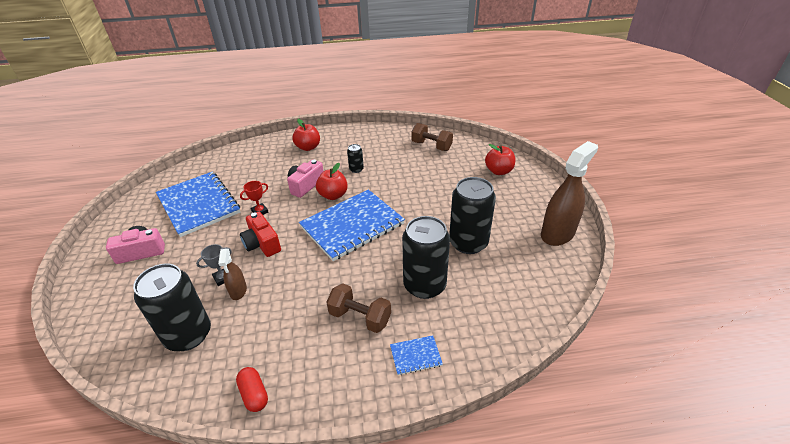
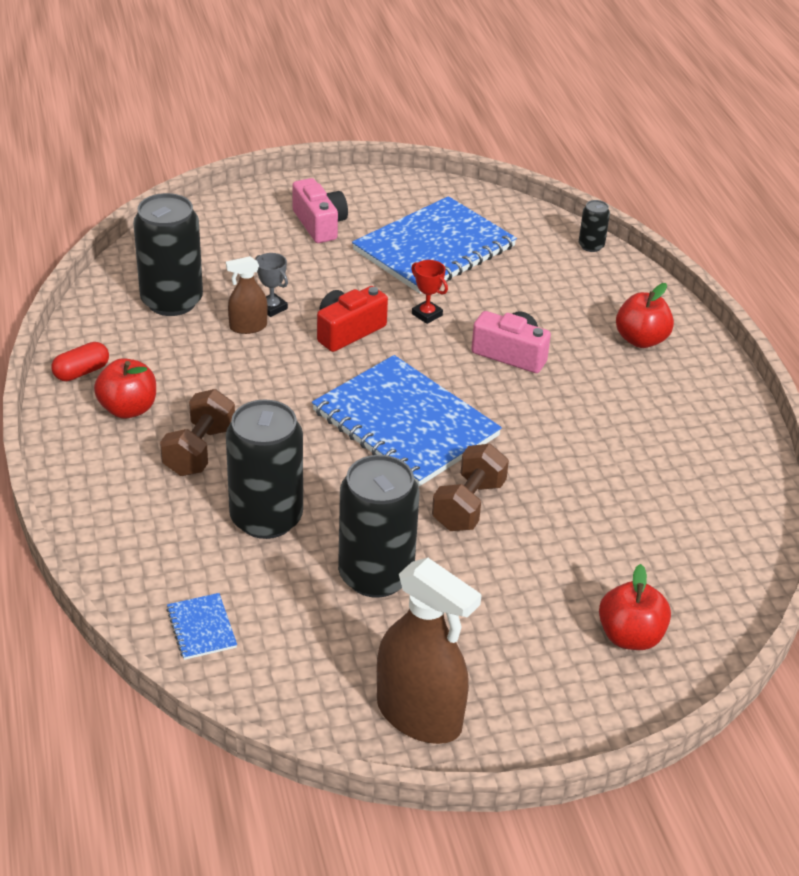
camera: 80 degrees right, 0 degrees up
red apple [316,163,348,200] -> red apple moved to [94,358,156,419]
black can [347,144,364,173] -> black can moved to [579,200,610,252]
blue notebook [390,335,443,375] -> blue notebook moved to [167,593,237,660]
brown dumbbell [411,123,453,151] -> brown dumbbell moved to [432,444,509,531]

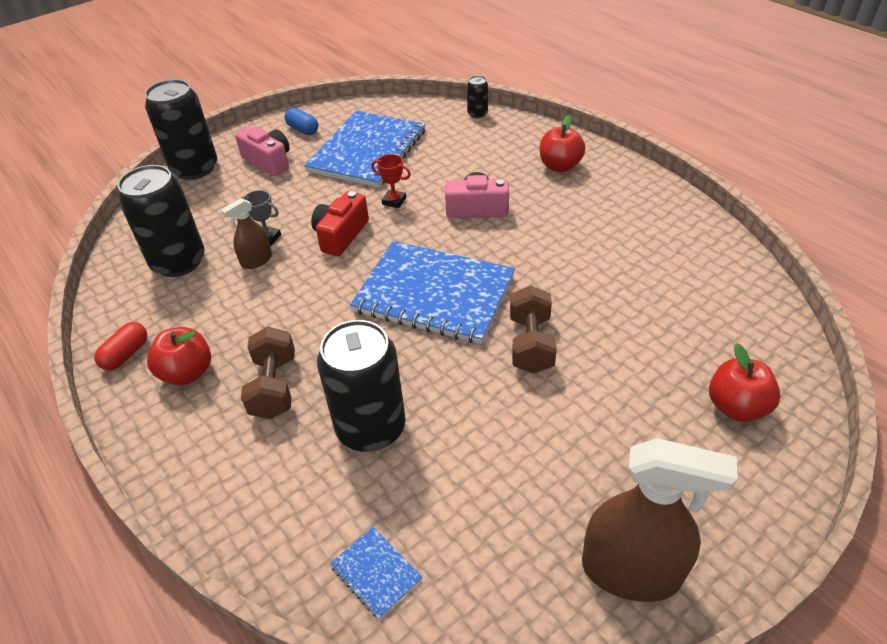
camera: 20 degrees left, 5 degrees up
black can [338,455,419,598] -> black can moved to [145,79,217,180]
none -> blue capsule [284,108,318,135]

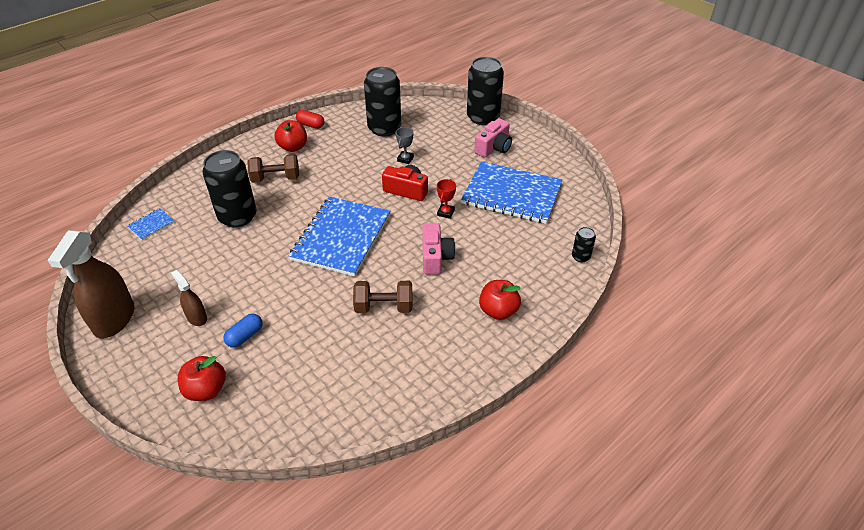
camera: 85 degrees right, 0 degrees up
brown spray bottle [221,198,272,269] -> brown spray bottle moved to [171,270,207,326]
blue capsule [284,108,318,135] -> blue capsule moved to [223,313,263,348]
brown dumbbell [510,285,557,374] -> brown dumbbell moved to [353,281,412,313]

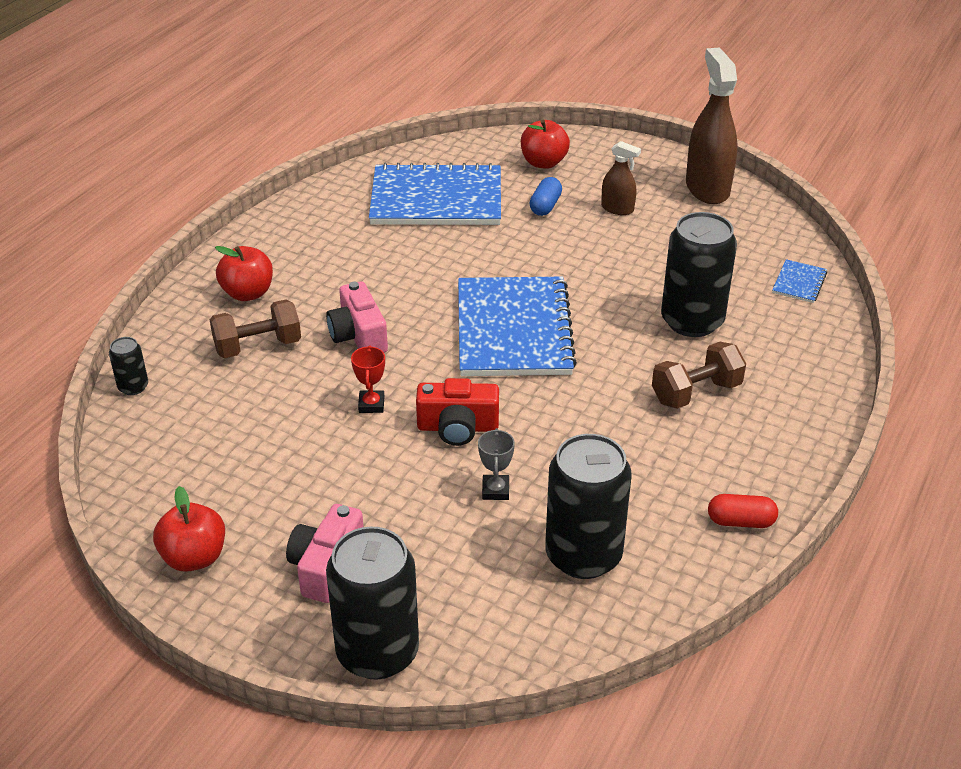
camera: 160 degrees right, 5 degrees down
red apple [274,120,307,152] -> red apple moved to [153,486,225,572]
brown dumbbell [353,281,412,313] -> brown dumbbell moved to [210,300,301,358]
blue notebook [461,161,562,224] -> blue notebook moved to [369,163,501,225]

